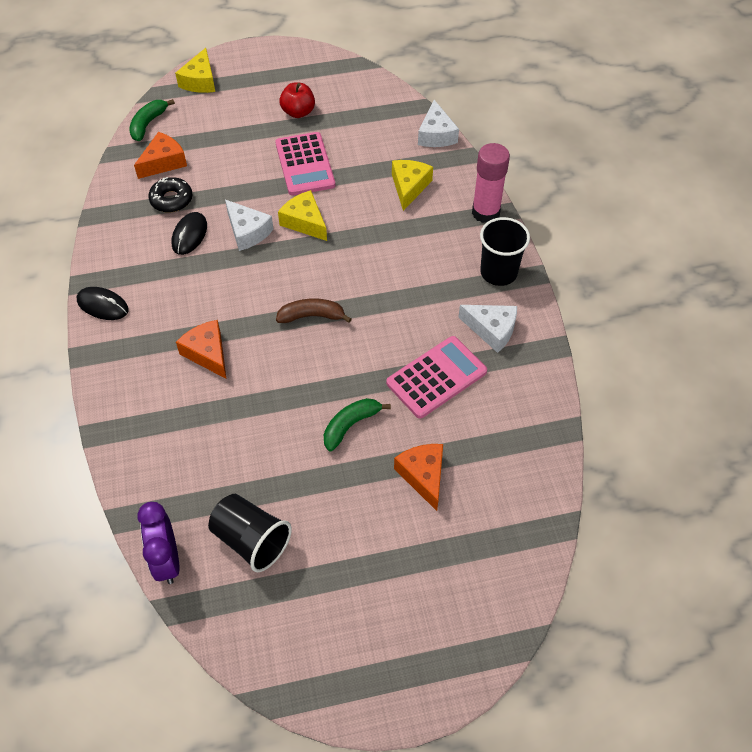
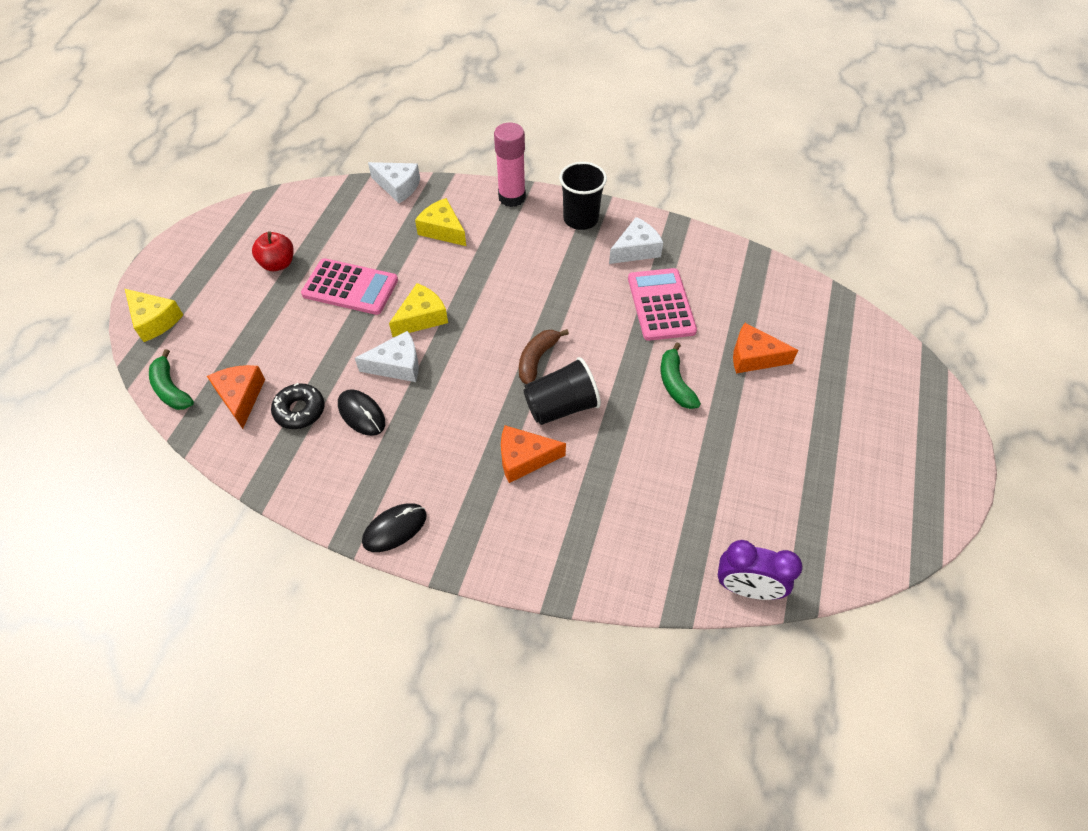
camera: 60 degrees left, 0 degrees up
black cup [208,494,292,572] -> black cup moved to [524,357,601,425]
yellow cheese [278,190,327,241] -> yellow cheese turned 150 degrees clockwise [389,283,448,337]

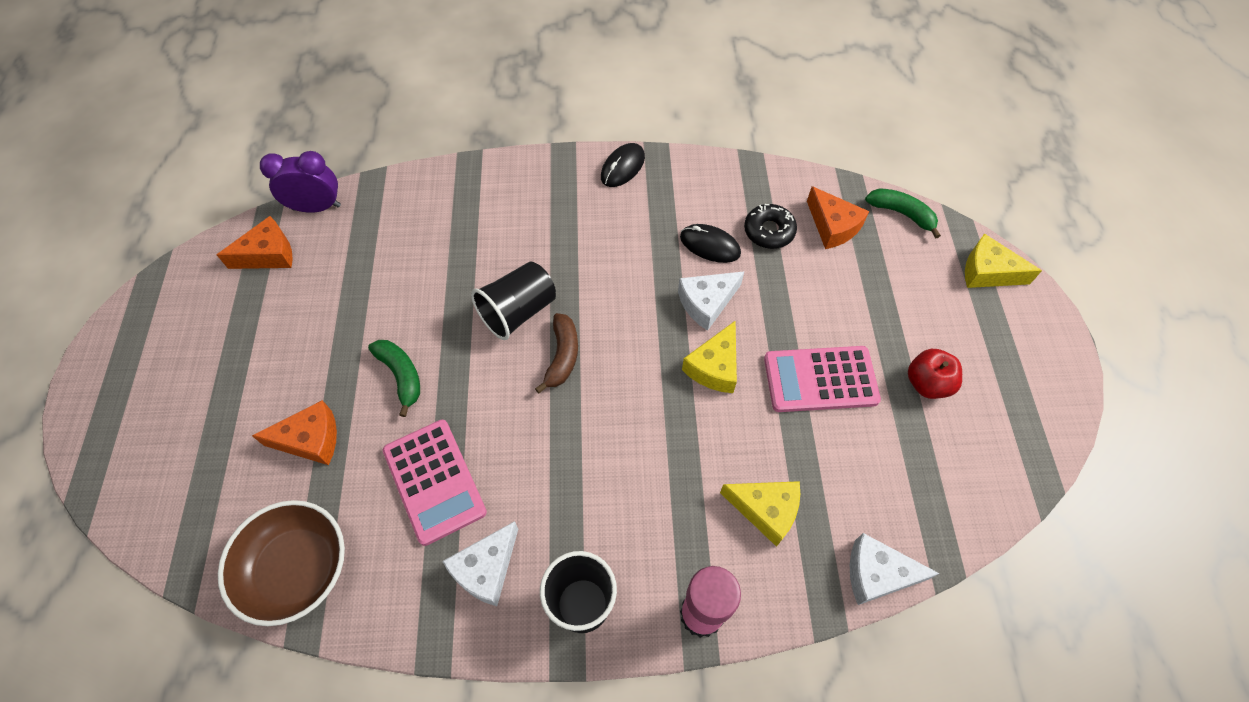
camera: 160 degrees right, 5 degrees up
orange cheese [501,425,566,483] -> orange cheese moved to [217,216,293,269]
none -> brown bowl [218,500,345,626]

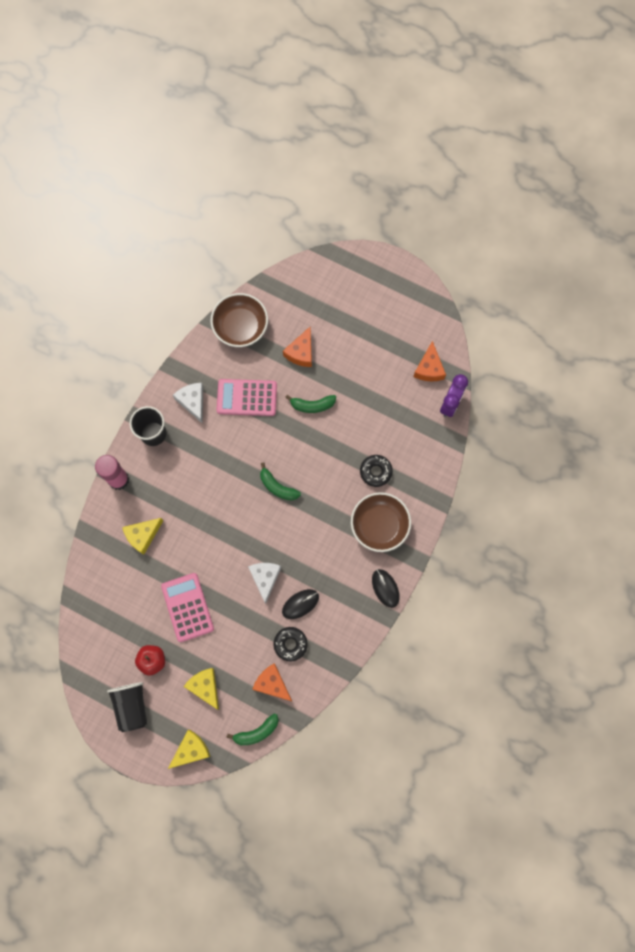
camera: 120 degrees right, 15 degrees up
black cup [471,261,556,340] -> black cup moved to [107,682,147,732]
brown banana [535,313,578,393] -> green banana [260,462,301,501]
yellow cheese [682,321,737,393] -> yellow cheese moved to [184,668,219,710]
pink calculator [764,346,881,412] -> pink calculator turned 45 degrees counterclockwise [161,573,214,642]
orange cheese [807,186,869,249] -> orange cheese turned 45 degrees clockwise [252,663,292,701]
white cheese [850,533,940,605] -> none
none -> brown bowl [351,492,411,552]
none -> black donut [360,455,393,487]

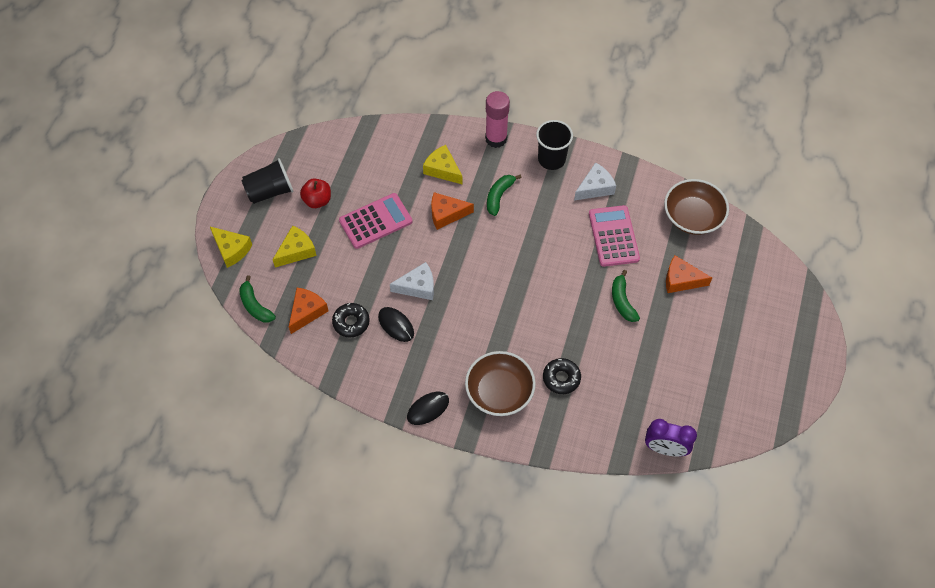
camera: 80 degrees right, 15 degrees down
green banana [260,462,301,501] -> green banana moved to [487,174,522,216]
orange cheese [413,341,446,381] -> orange cheese moved to [431,192,474,230]

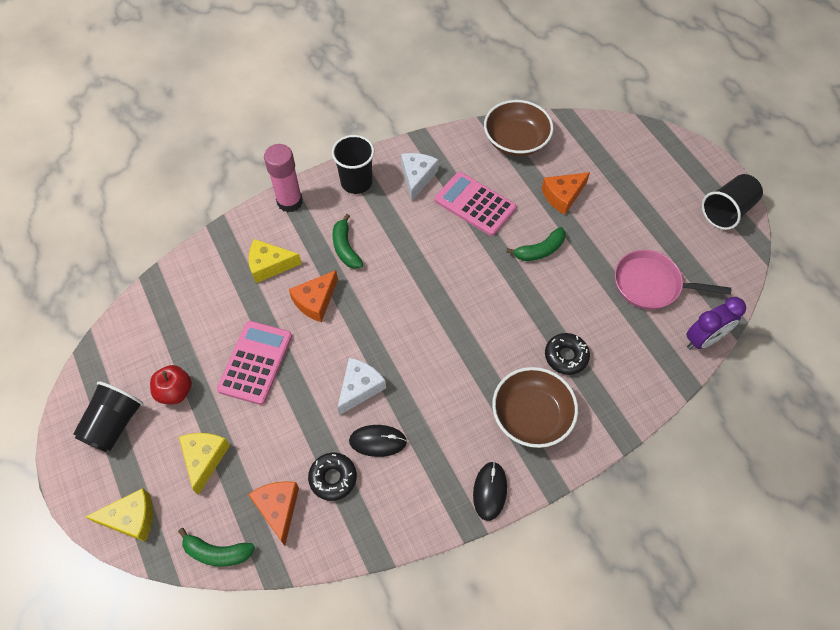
camera: 45 degrees left, 0 degrees up
green banana [612,270,640,322] -> green banana turned 60 degrees counterclockwise [506,227,566,261]
none -> pink pan [615,250,731,310]
none -> black cup [702,174,763,230]

